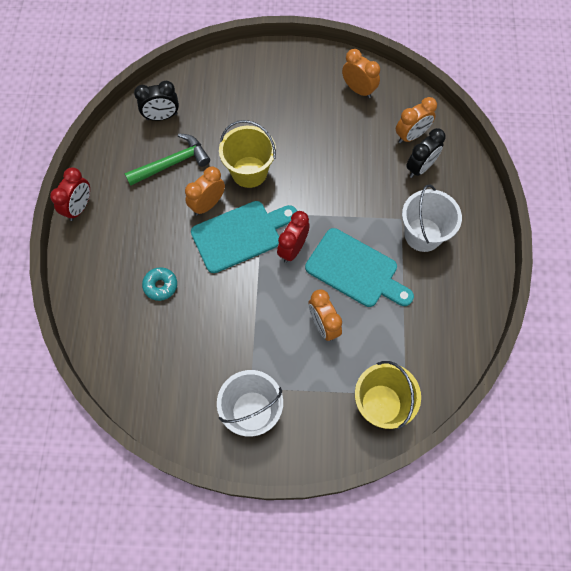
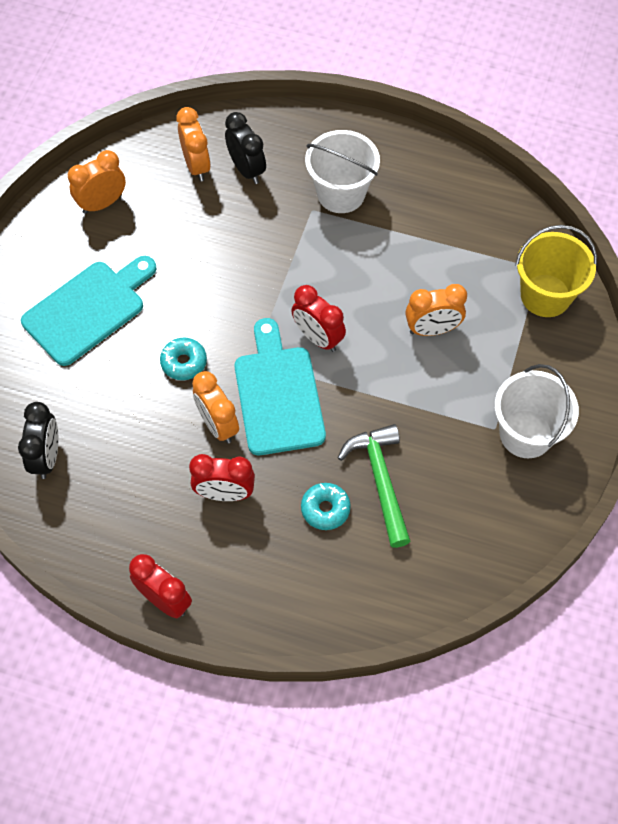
camera: 75 degrees left, 5 degrees down
green hammer [124,133,210,186] -> green hammer moved to [338,424,411,548]
yellow bucket [219,120,276,188] -> turquoise donut [160,338,207,380]
turquoise cutting board [305,228,414,307] -> turquoise cutting board moved to [21,256,157,366]
none -> red clock [189,454,255,501]

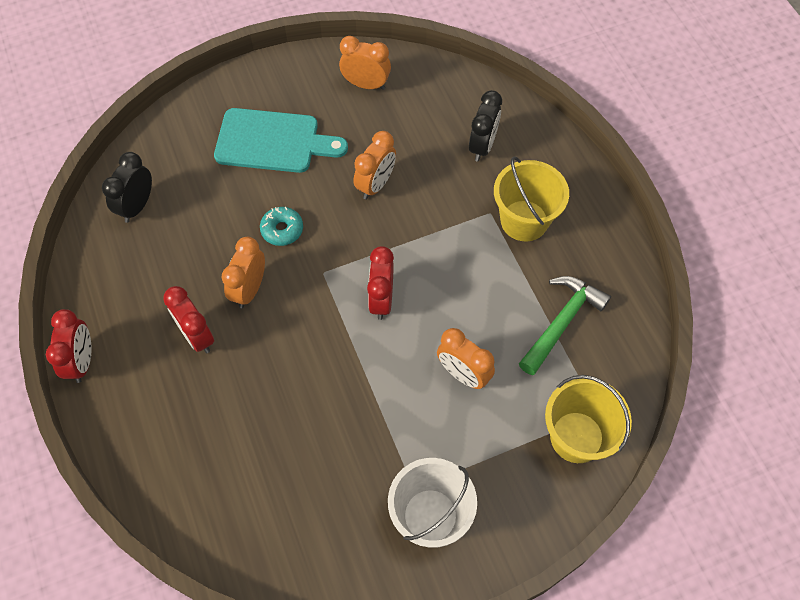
camera: 50 degrees right, 0 degrees up
black clock [18,402,58,479] -> black clock turned 150 degrees clockwise [102,152,152,223]
orange clock [176,107,211,182] -> orange clock moved to [354,131,396,199]
turquoise cutting board [234,318,326,455] -> none
turquoise donut [301,483,351,530] -> none
white bucket [305,130,380,213] -> yellow bucket [494,156,569,241]
green hammer [338,424,411,548] -> green hammer moved to [519,276,611,375]

